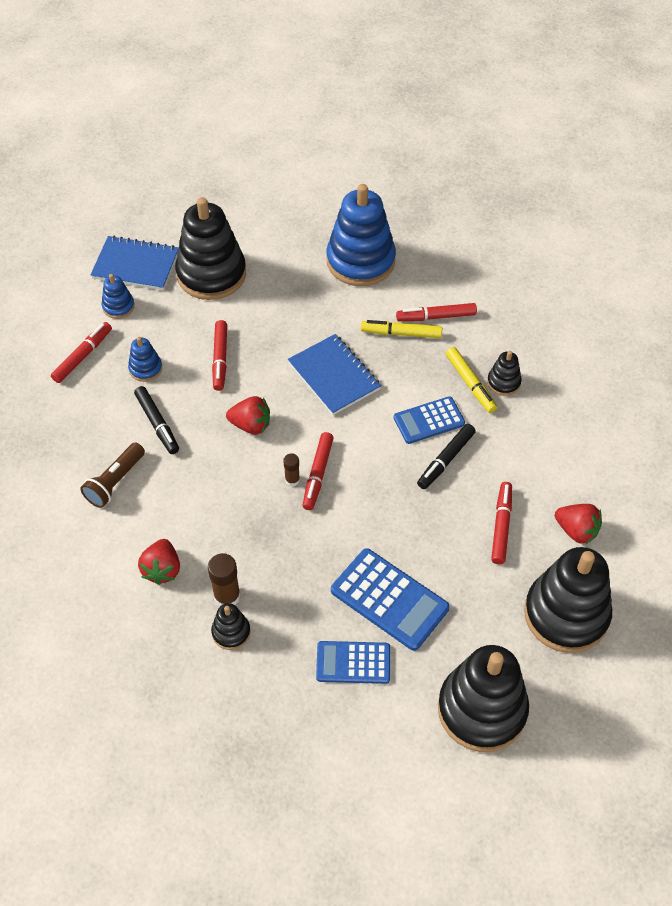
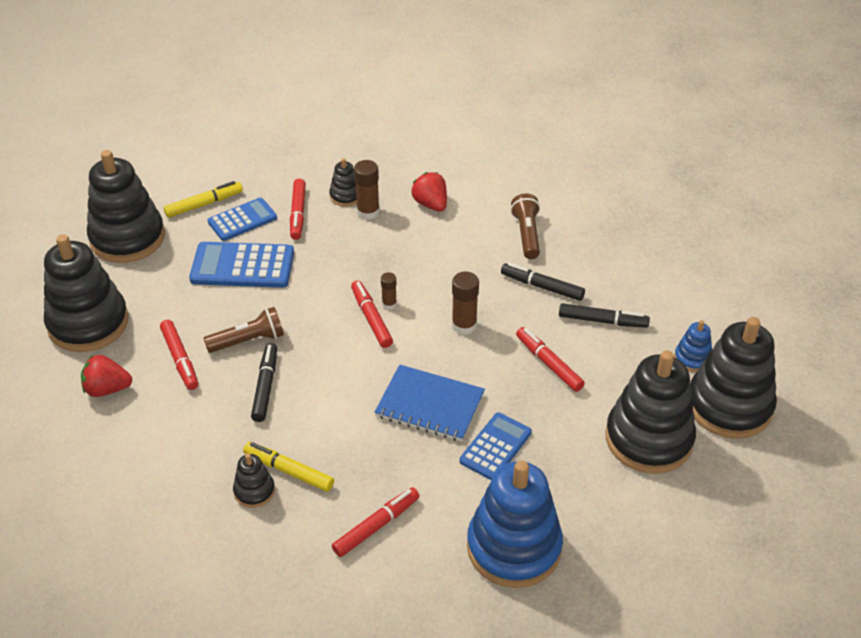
camera: 145 degrees right, 10 degrees down
red marker [51,322,112,383] -> red marker moved to [290,179,306,240]
blue notebook [90,235,179,290] -> black stacking toy [690,317,777,439]
blue stacking toy [128,337,162,382] -> black marker [559,303,650,328]
red strawberry [226,396,270,435] -> brown glue stick [452,271,479,335]
yellow marker [361,320,442,338] -> yellow marker moved to [164,181,243,218]
blue calculator [394,396,465,444] -> blue calculator moved to [459,412,532,480]
none -> brown flashlight [204,307,284,353]

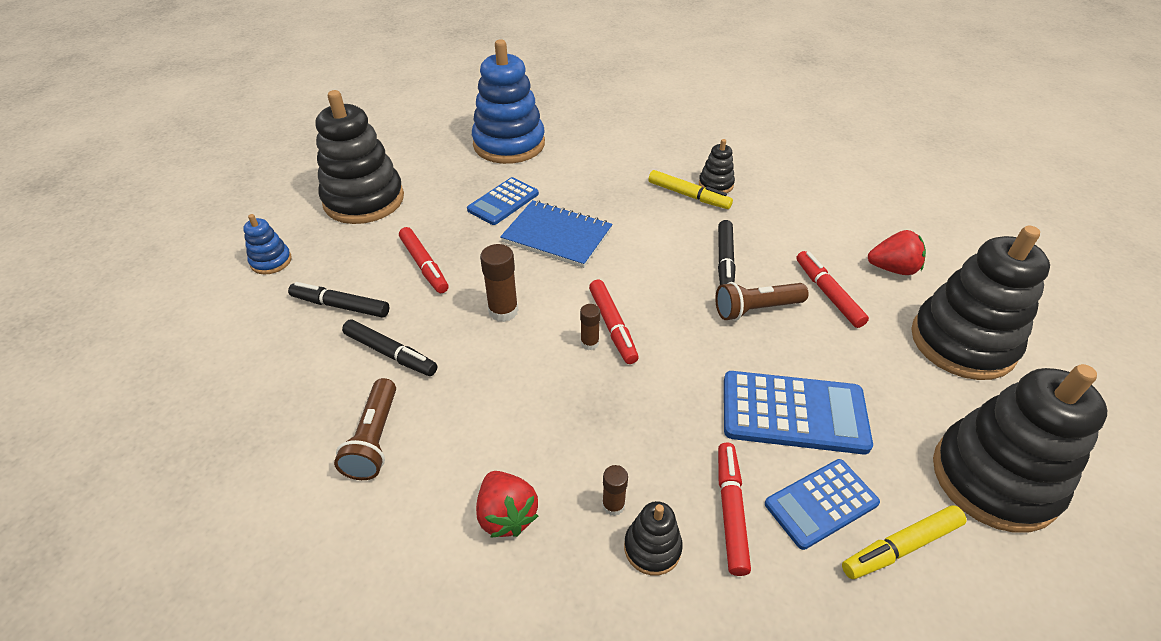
camera: 175 degrees left, 0 degrees up
red marker [332,487,420,557] -> none
brown glue stick [354,160,380,220] -> brown glue stick [602,465,628,516], size x0.60
black stacking toy [690,317,777,439] -> none

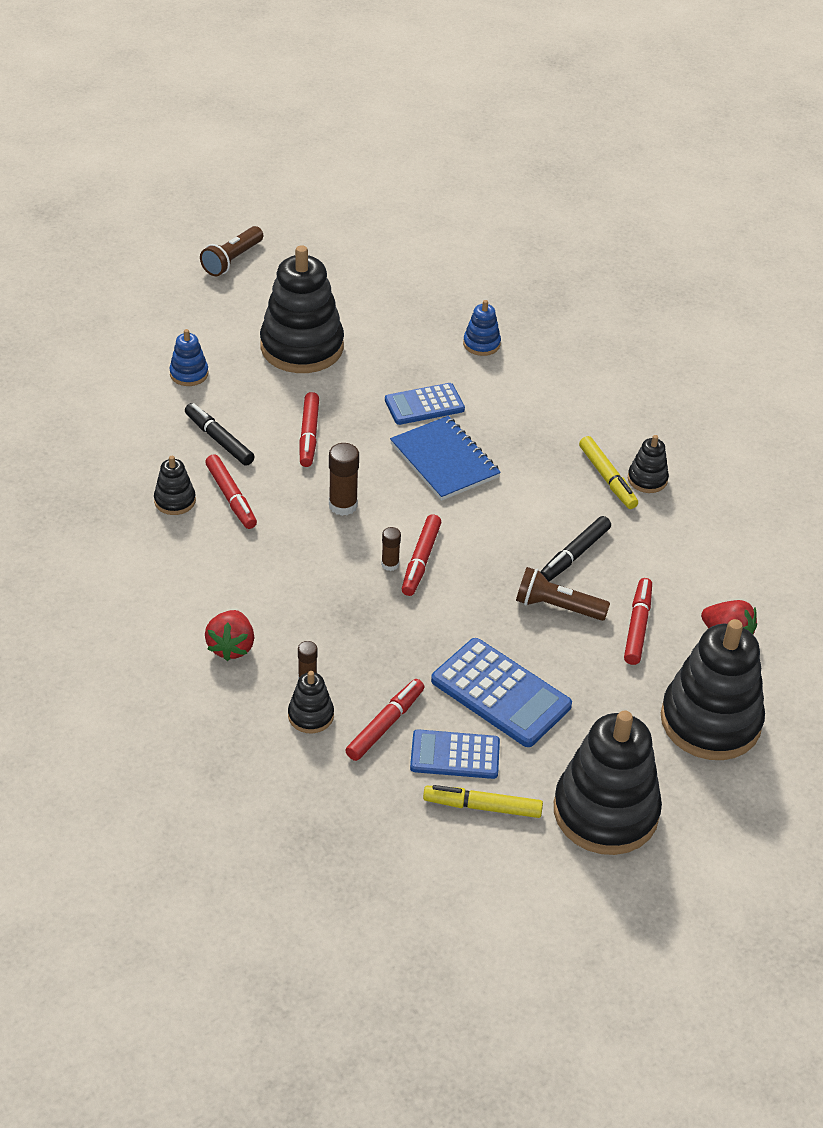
camera: 30 degrees right, 0 degrees up
brown flashlight [334,378,396,480] -> brown flashlight moved to [200,226,263,276]
black marker [342,319,437,376] -> red marker [205,454,257,529]
blue stacking toy [472,39,545,164] -> blue stacking toy [463,300,501,356], size x0.45
none -> black stacking toy [154,456,196,515]

